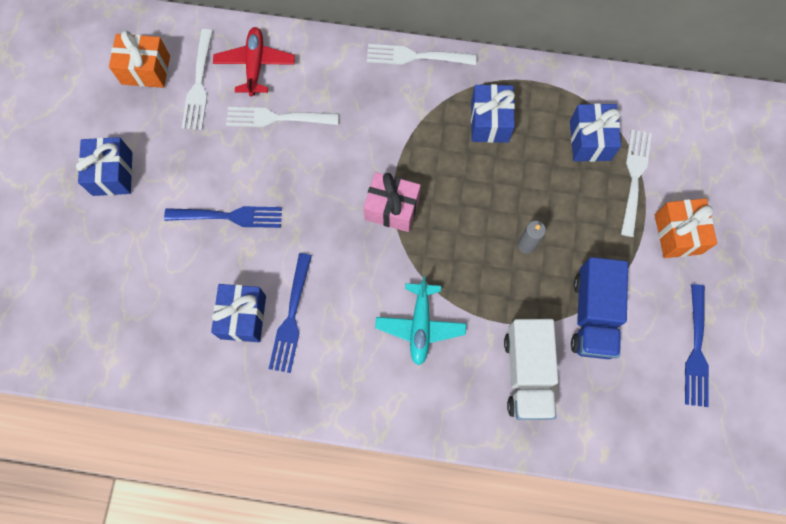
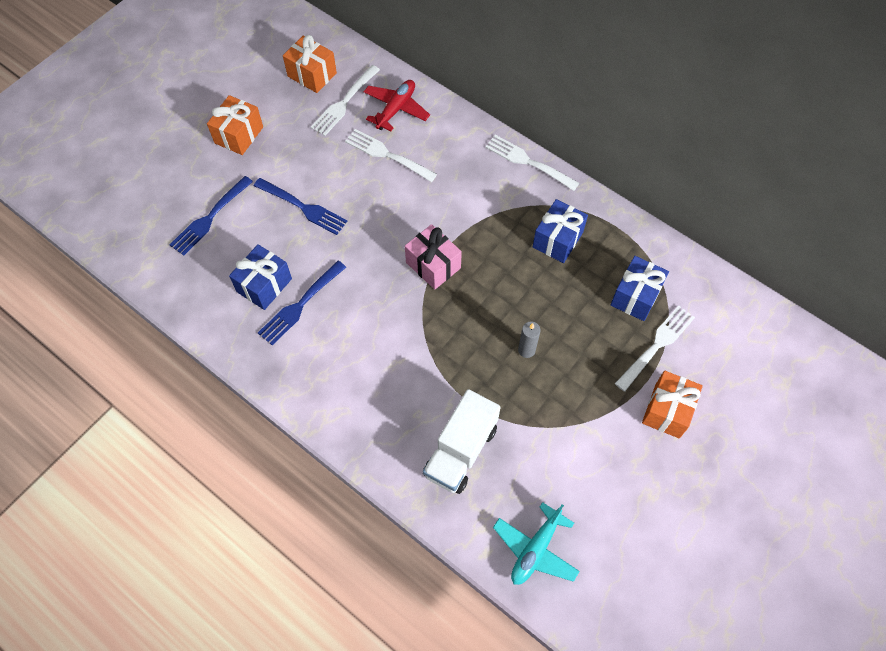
camera: 30 degrees right, 10 degrees down
blue gift [76,137,132,196] -> orange gift [207,95,263,155]
turquoise plane [375,276,466,365] -> turquoise plane moved to [493,502,580,585]
blue truck [571,257,628,359] -> none
blue fork [685,284,709,407] -> blue fork moved to [170,176,253,256]

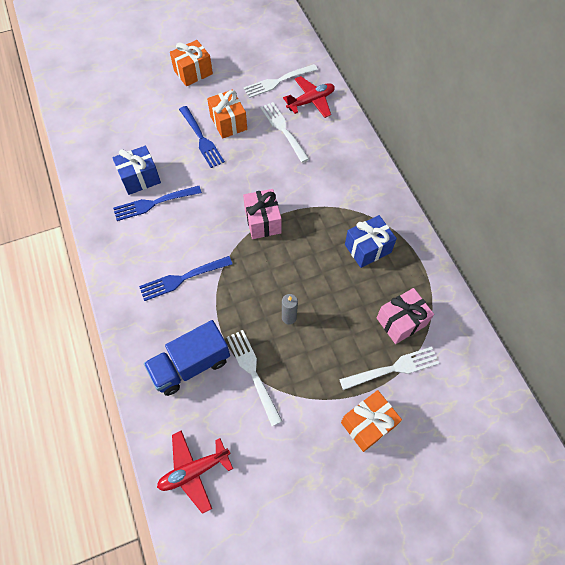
camera: 30 degrees right, 0 degrees up
blue fork [170,176,253,256] -> blue fork moved to [139,256,232,301]
orange gift [283,35,337,93] -> orange gift moved to [207,90,247,139]
white truck [423,389,500,494] -> blue truck [144,320,230,396]
white fork [485,135,579,191] -> white fork moved to [227,330,282,426]
turquoise plane [493,502,580,585] -> red plane [157,430,233,514]
blue gift [611,256,669,321] -> pink gift [377,288,434,344]

